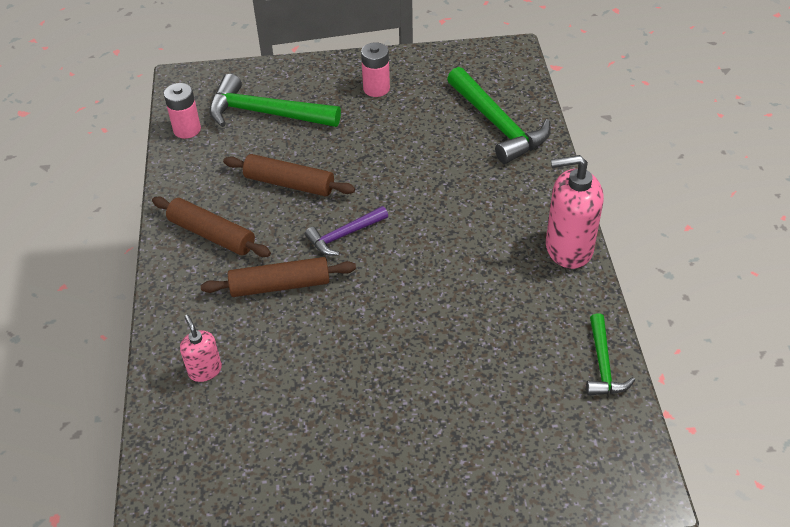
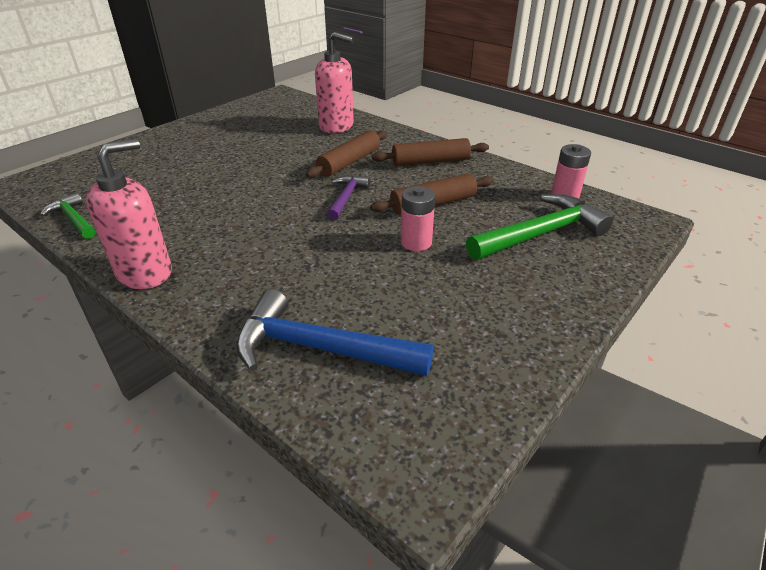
camera: 135 degrees right, 10 degrees down
pink soap dispenser [180,315,222,382] -> pink soap dispenser [315,32,354,133], size x1.87
pink battery [361,42,390,97] -> pink battery moved to [401,186,435,251]
green hammer [447,67,551,164] -> blue hammer [236,289,433,376]

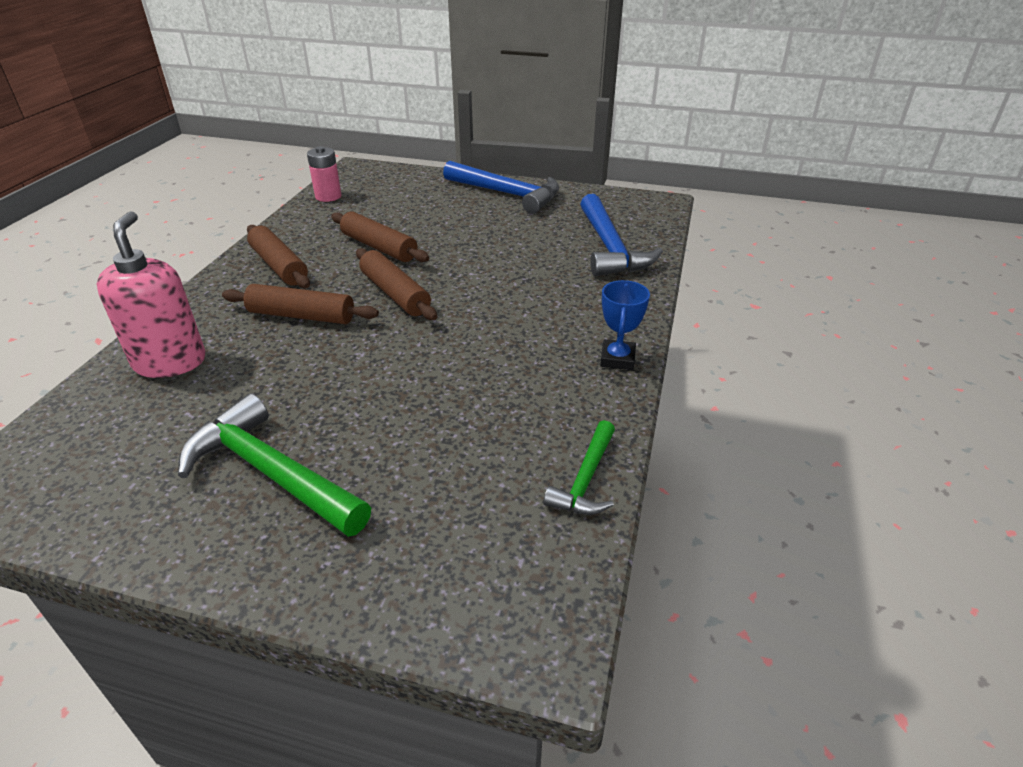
camera: 115 degrees left, 0 degrees up
pink soap dispenser [86,139,172,289] -> blue trophy [600,280,650,370]
purple hammer [327,175,370,220] -> brown rolling pin [356,248,437,320]
pink battery [401,186,435,251] -> none
green hammer [466,194,613,260] -> green hammer moved to [178,394,371,537]
none -> blue hammer [443,161,559,214]

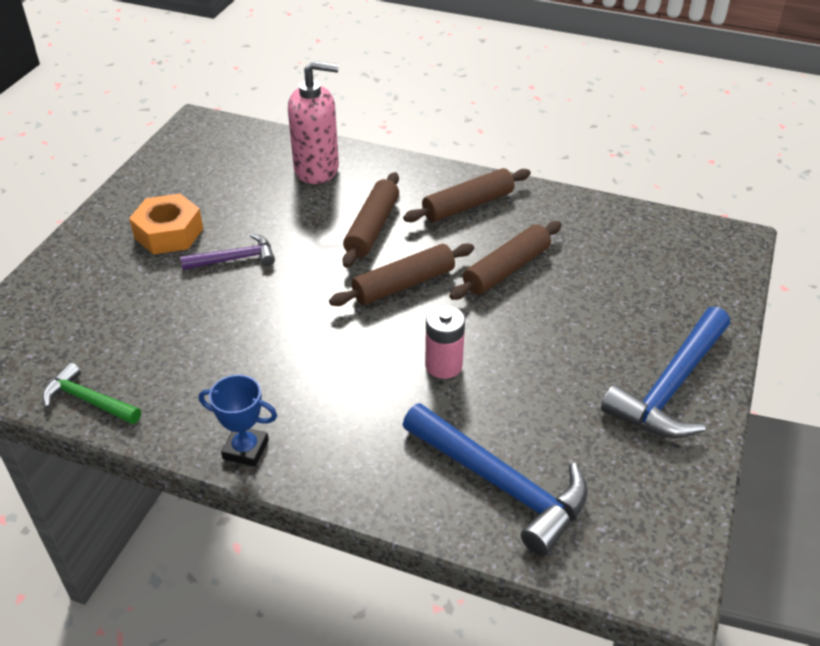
camera: 95 degrees right, 5 degrees up
green hammer [178,394,371,537] -> orange nut [129,194,203,254]
pink battery [307,146,341,202] -> pink battery moved to [425,305,465,379]
blue hammer [580,194,663,276] -> blue hammer turned 135 degrees counterclockwise [403,403,588,556]
none -> purple hammer [180,233,275,270]

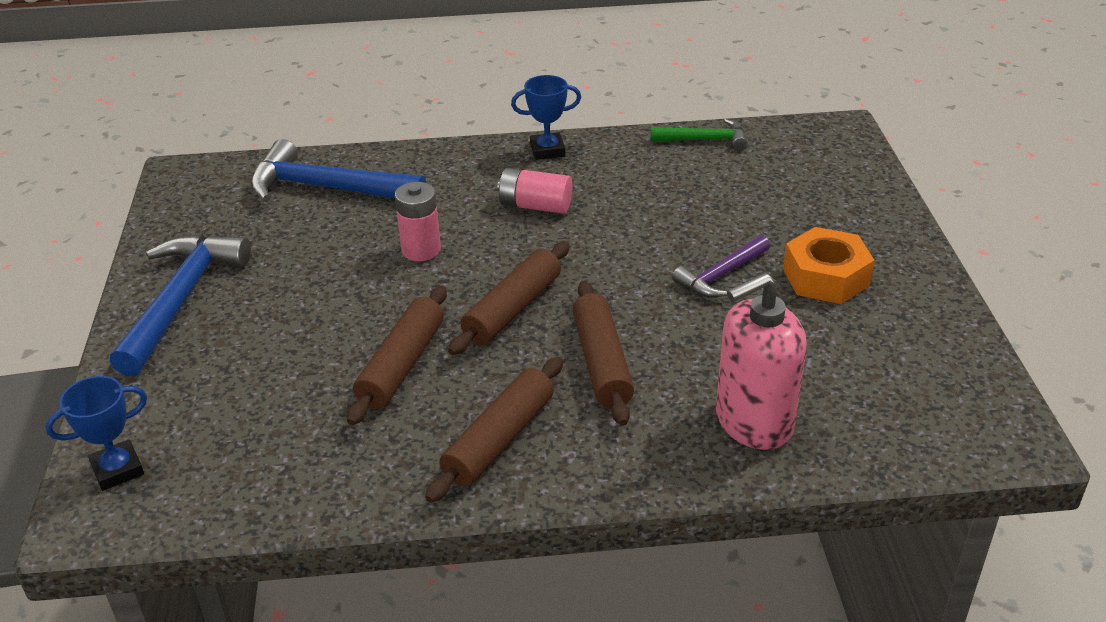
camera: 155 degrees right, 5 degrees down
none -> blue trophy [46,376,147,491]
none -> pink battery [497,168,572,214]

